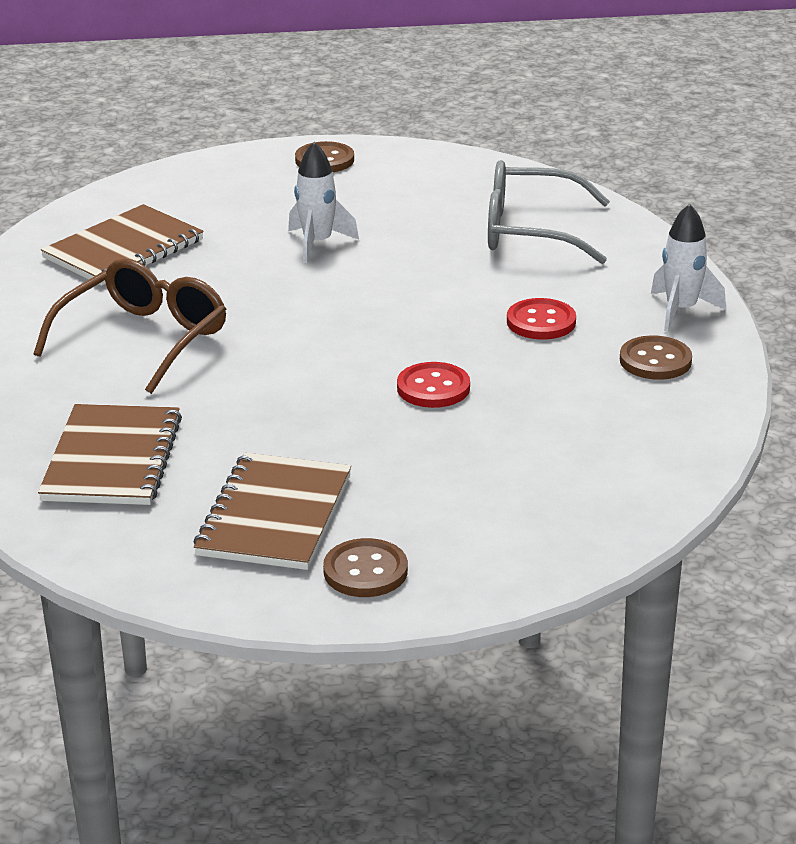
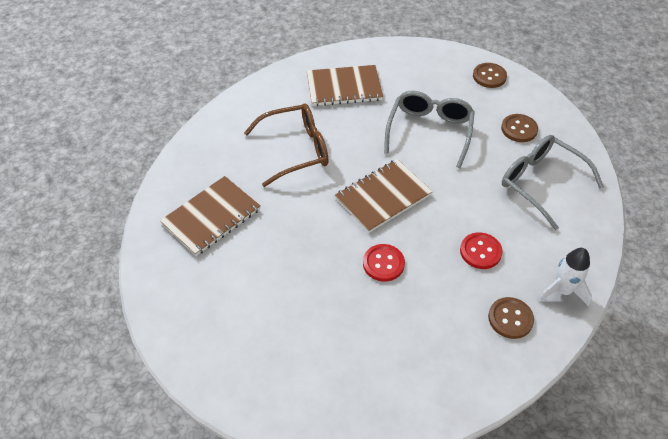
camera: 40 degrees right, 20 degrees up
brown notebook [194,453,351,570] -> brown notebook moved to [335,159,433,233]
white rocket [288,142,359,263] -> grey glasses [384,91,475,168]
brown button [323,538,408,597] -> brown button moved to [501,114,538,142]

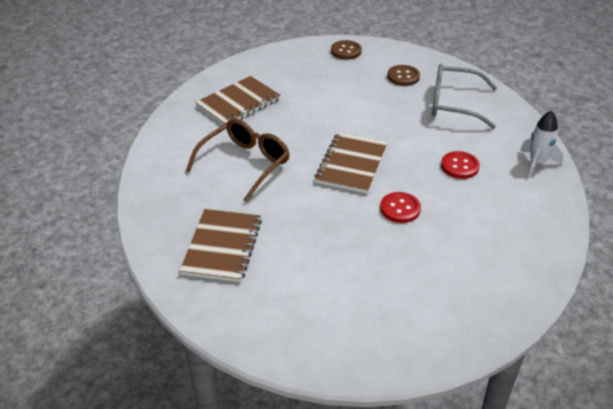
camera: 35 degrees left, 10 degrees down
grey glasses [384,91,475,168] -> none
brown button [488,297,534,339] -> none

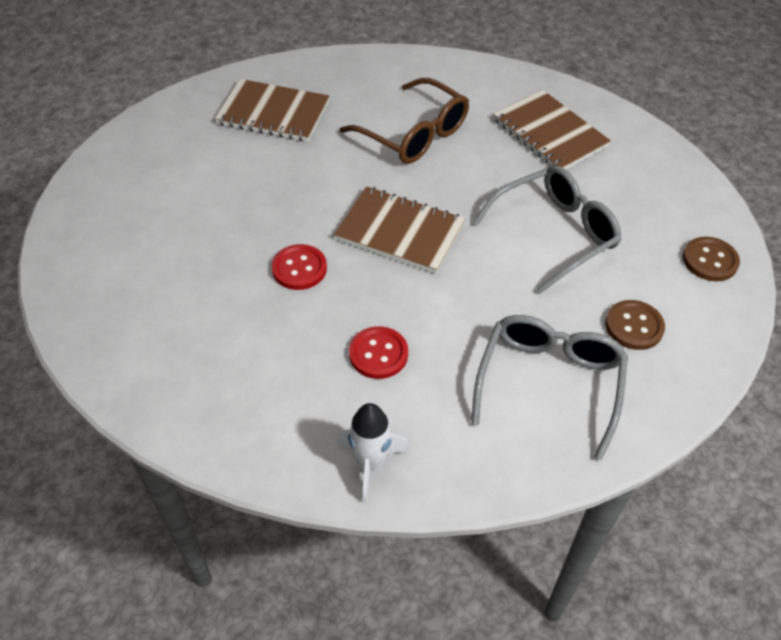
camera: 95 degrees right, 10 degrees up
none -> grey glasses [473,166,622,293]

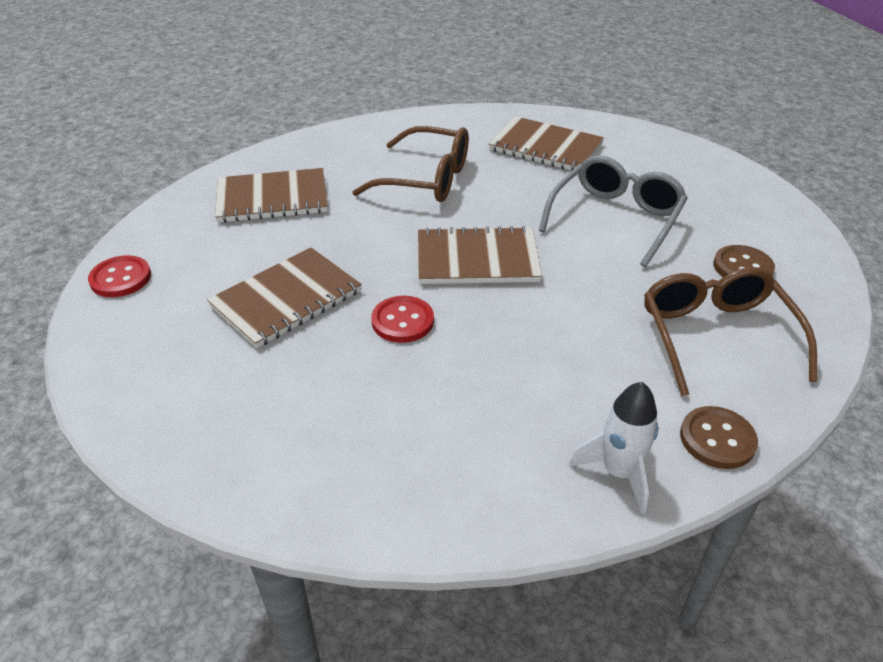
camera: 25 degrees left, 10 degrees down
red button [349,326,408,379] -> red button moved to [88,255,151,297]
grey glasses [471,315,628,460] -> brown glasses [644,267,817,396]
brown button [683,237,740,281] -> brown button moved to [680,406,758,469]
none -> brown notebook [207,247,362,348]

